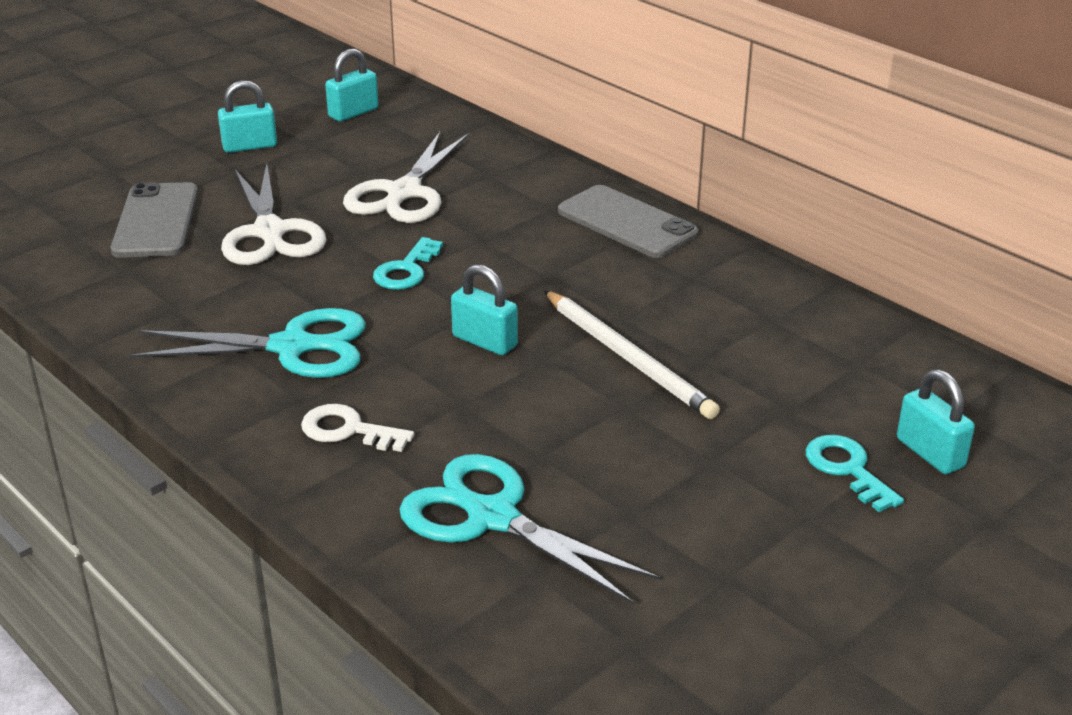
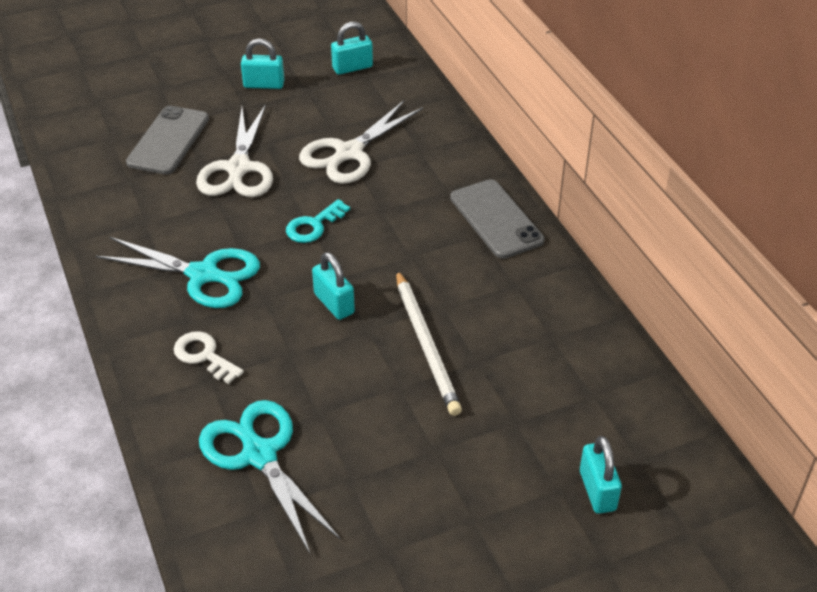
camera: 20 degrees right, 10 degrees up
turquoise key [806,435,904,512] -> none

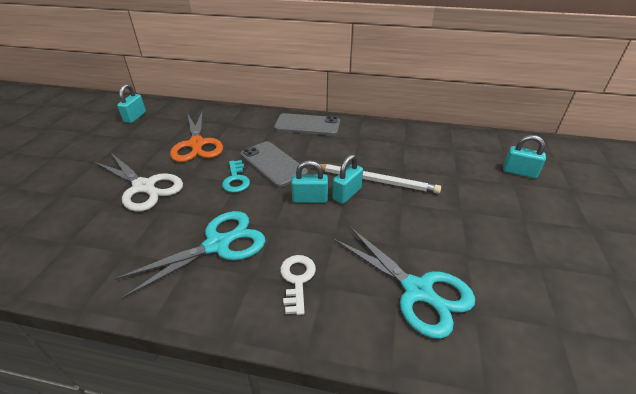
camera: 55 degrees left, 5 degrees down
grey phone [126,106,209,174] -> grey phone moved to [240,141,308,187]
white key [174,331,244,384] -> white key turned 105 degrees clockwise [280,255,316,315]
turquoise scissors [199,400,341,553] -> turquoise scissors turned 135 degrees counterclockwise [333,226,475,339]
turquoise padlock [241,38,284,89] -> turquoise padlock moved to [332,154,363,204]
white scissors [299,100,423,184] -> orange scissors [170,110,223,162]

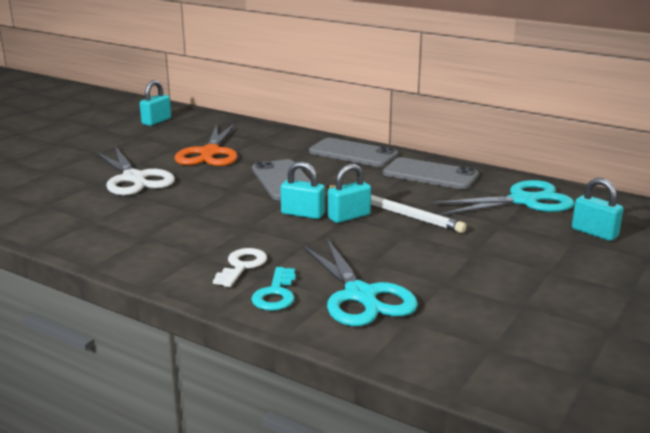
camera: 20 degrees right, 15 degrees down
turquoise scissors [114,211,265,299] -> turquoise scissors moved to [430,180,574,215]
turquoise key [222,160,250,193] -> turquoise key moved to [251,267,296,311]
none -> grey phone [383,157,479,189]

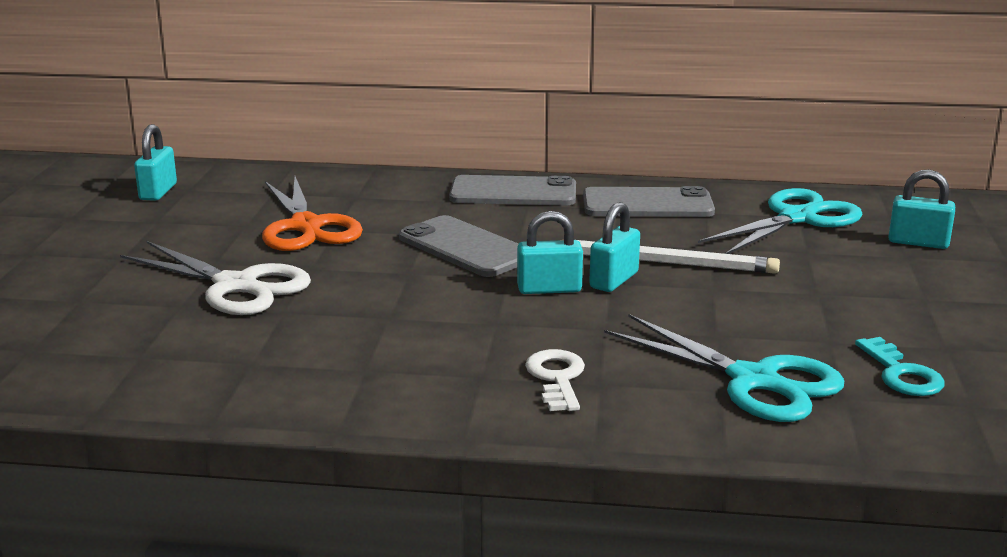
camera: 25 degrees left, 0 degrees up
turquoise key [251,267,296,311] -> turquoise key moved to [855,337,944,396]

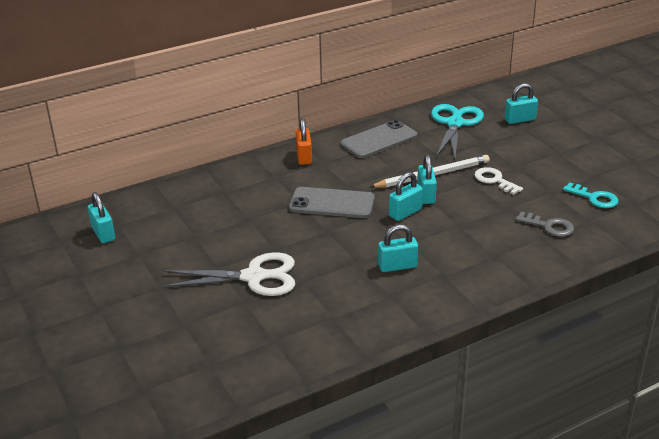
camera: 35 degrees left, 10 degrees up
orange scissors [262,176,363,251] -> none
grey phone [449,175,576,206] -> orange padlock [296,118,312,165]
white key [525,349,585,411] -> white key moved to [475,167,523,195]
turquoise scissors [604,314,844,422] -> grey key [516,212,574,237]
none -> turquoise padlock [378,224,418,272]

